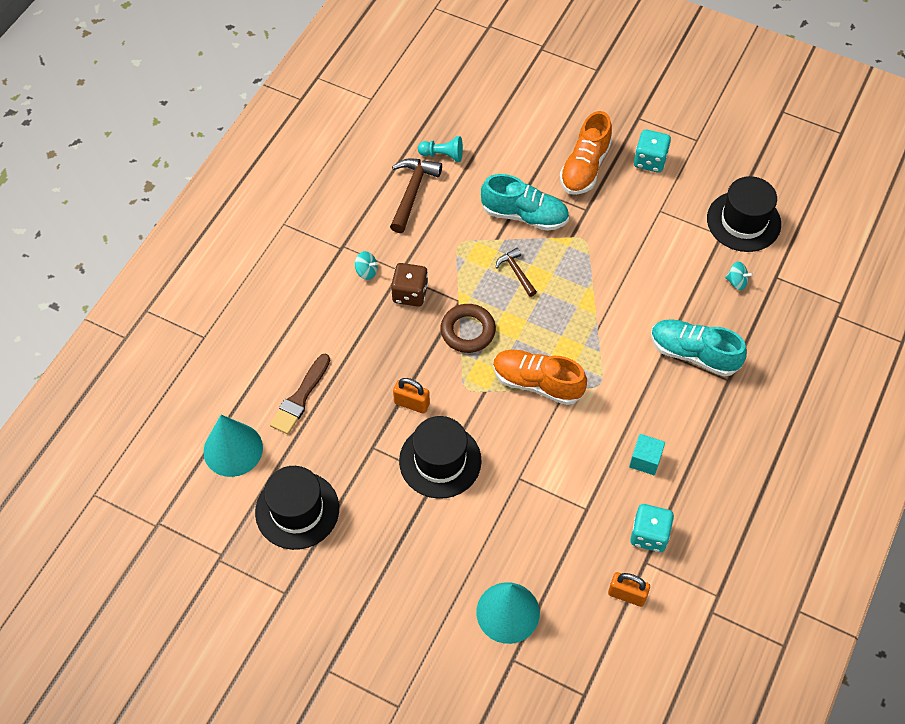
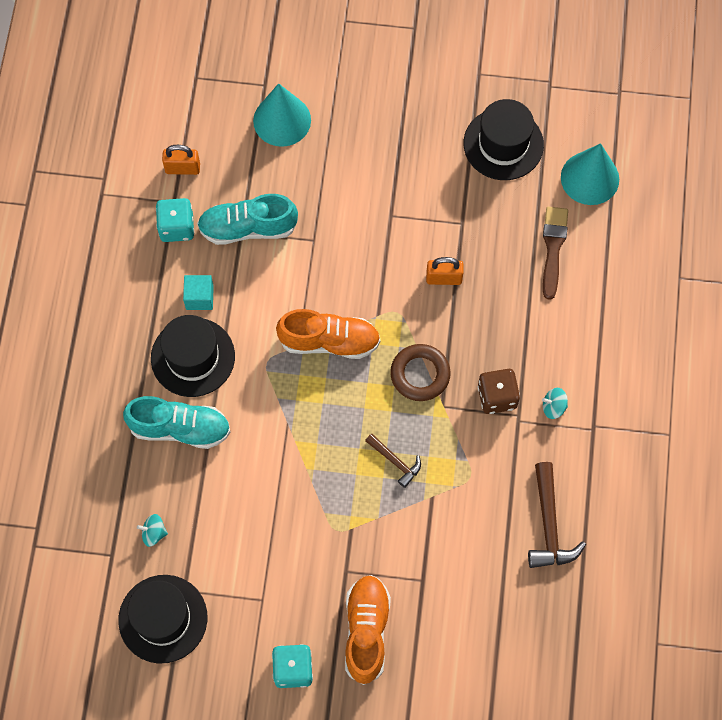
camera: 160 degrees right, 10 degrees up
black hat [399,416,482,499] -> black hat moved to [151,315,235,397]
turquoise pawn [418,136,463,162] -> none
turquoise shoe [481,174,569,231] -> turquoise shoe moved to [197,194,298,245]

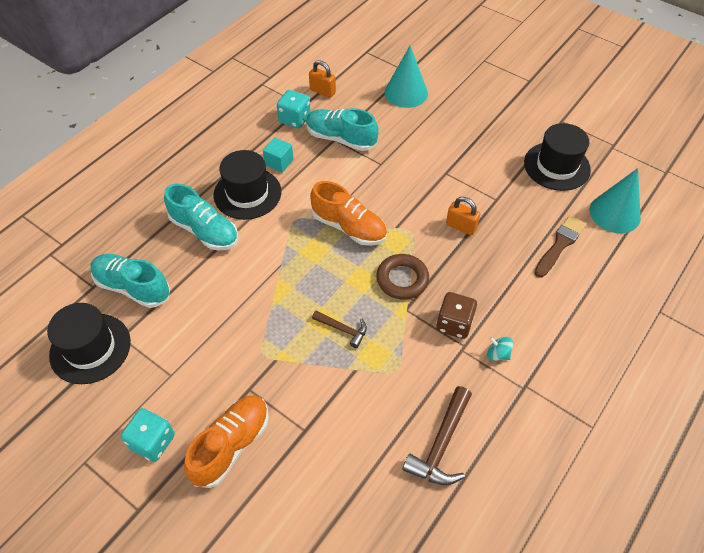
camera: 30 degrees right, 15 degrees down
turquoise spinning top [137,514,168,547] -> turquoise shoe [91,254,170,308]
brown hammer [365,433,421,488] -> brown hammer turned 45 degrees counterclockwise [312,311,367,348]

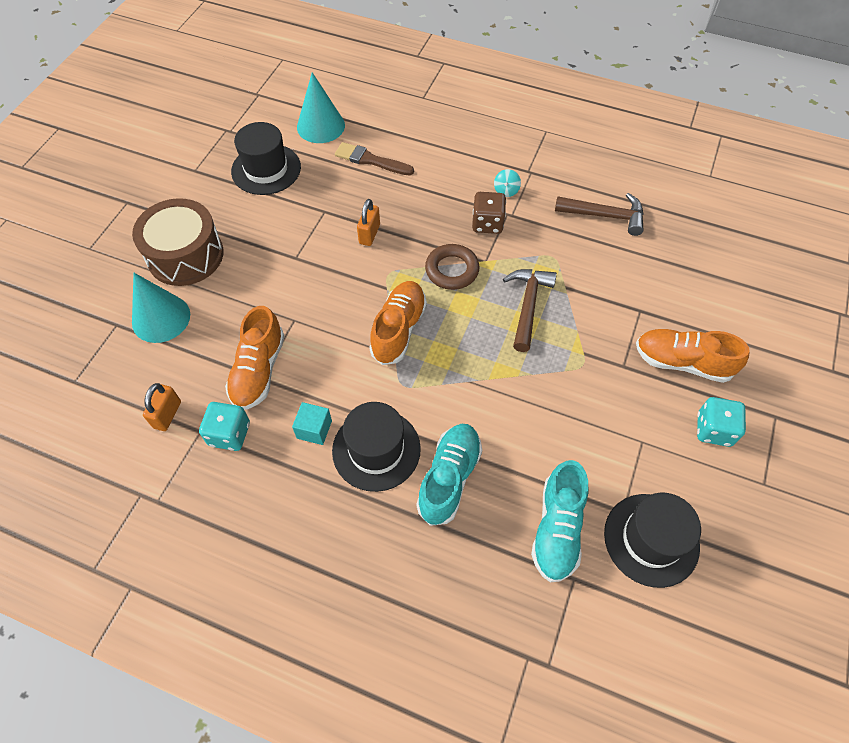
camera: 105 degrees left, 5 degrees up
turquoise shoe [306,108,379,151] -> orange shoe [225,306,285,410]
brown hammer [312,311,367,348] -> brown hammer [503,269,557,352], size x1.66
none -> brown drum [132,198,223,286]

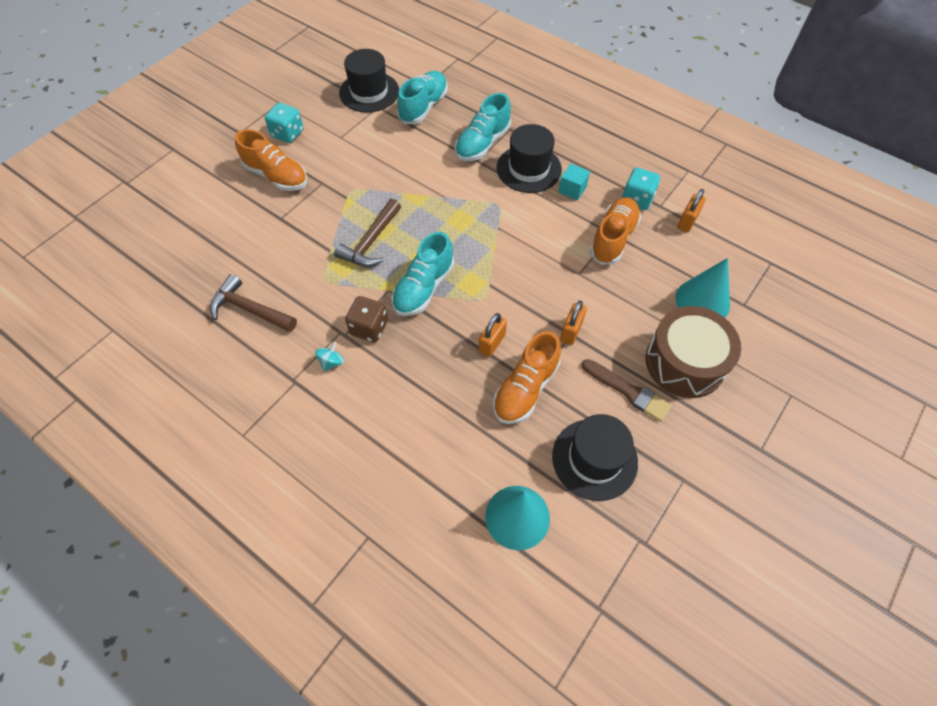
camera: 165 degrees left, 0 degrees up
brown brush [335,142,414,175] -> brown brush moved to [581,359,672,422]
orange shoe [369,281,427,365] -> orange shoe moved to [493,331,561,424]
brown ring [425,244,479,290] -> turquoise shoe [392,232,454,316]
none -> orange padlock [560,301,587,345]

